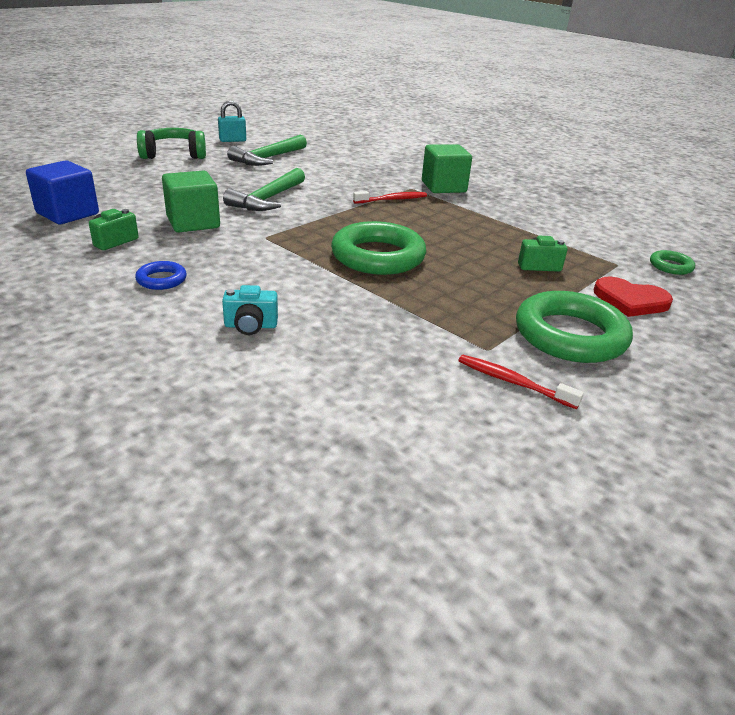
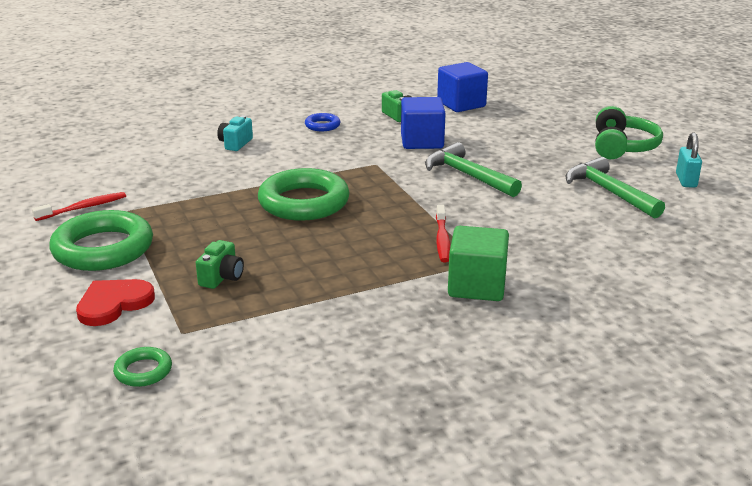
camera: 115 degrees right, 5 degrees down
green cube [162,171,220,233] -> blue cube [401,97,445,149]

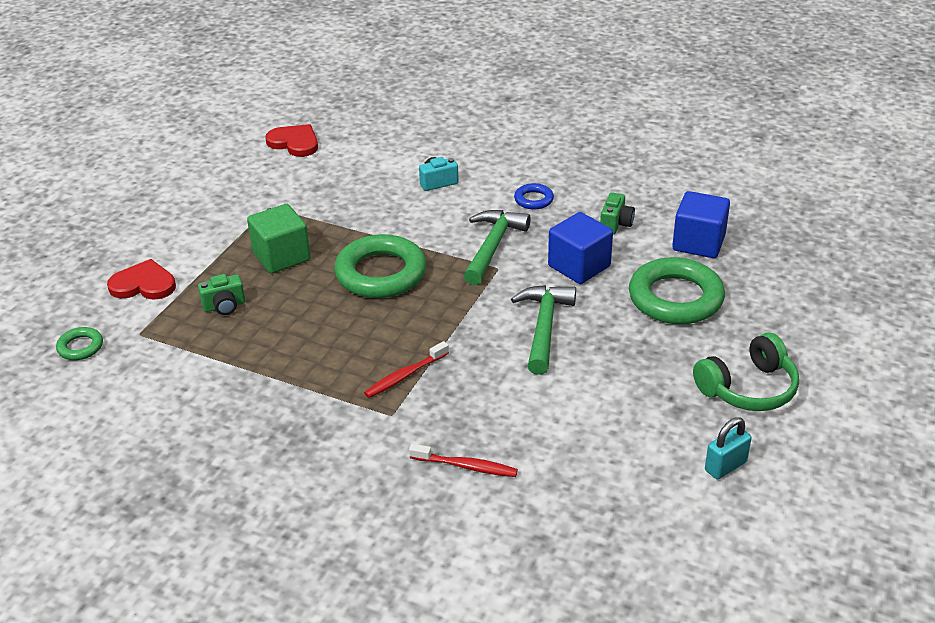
camera: 50 degrees right, 10 degrees up
red toothbrush [32,192,126,221] -> red toothbrush moved to [409,444,518,477]
green ring [49,210,153,271] -> green ring moved to [629,257,725,324]
green cube [448,226,509,301] -> green cube moved to [247,204,311,274]
green hammer [566,157,665,219] -> green hammer moved to [464,210,531,285]
none -> red heart [265,124,318,157]

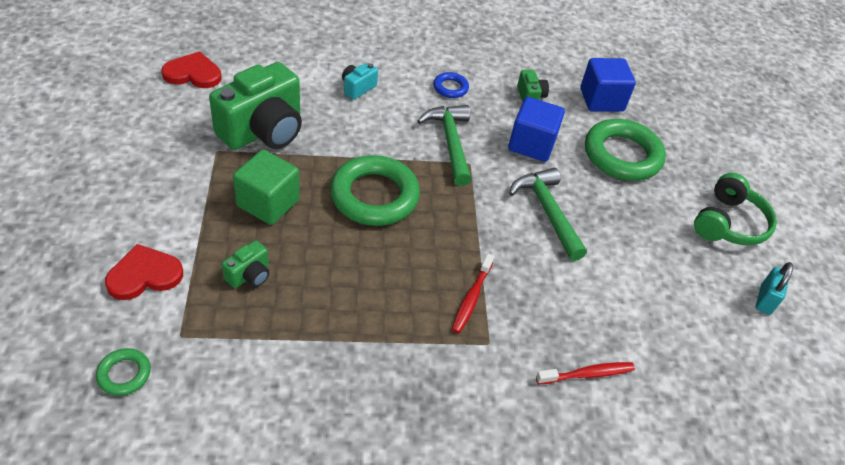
camera: 35 degrees left, 10 degrees up
none -> green camera [209,62,302,150]

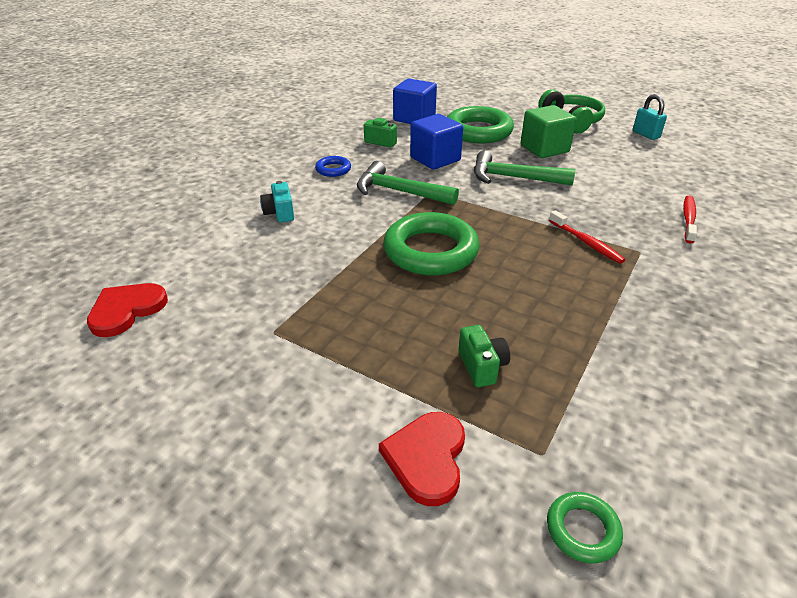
camera: 50 degrees left, 10 degrees down
green camera [209,62,302,150] -> none
green cube [233,150,300,225] -> green cube moved to [521,105,576,158]

